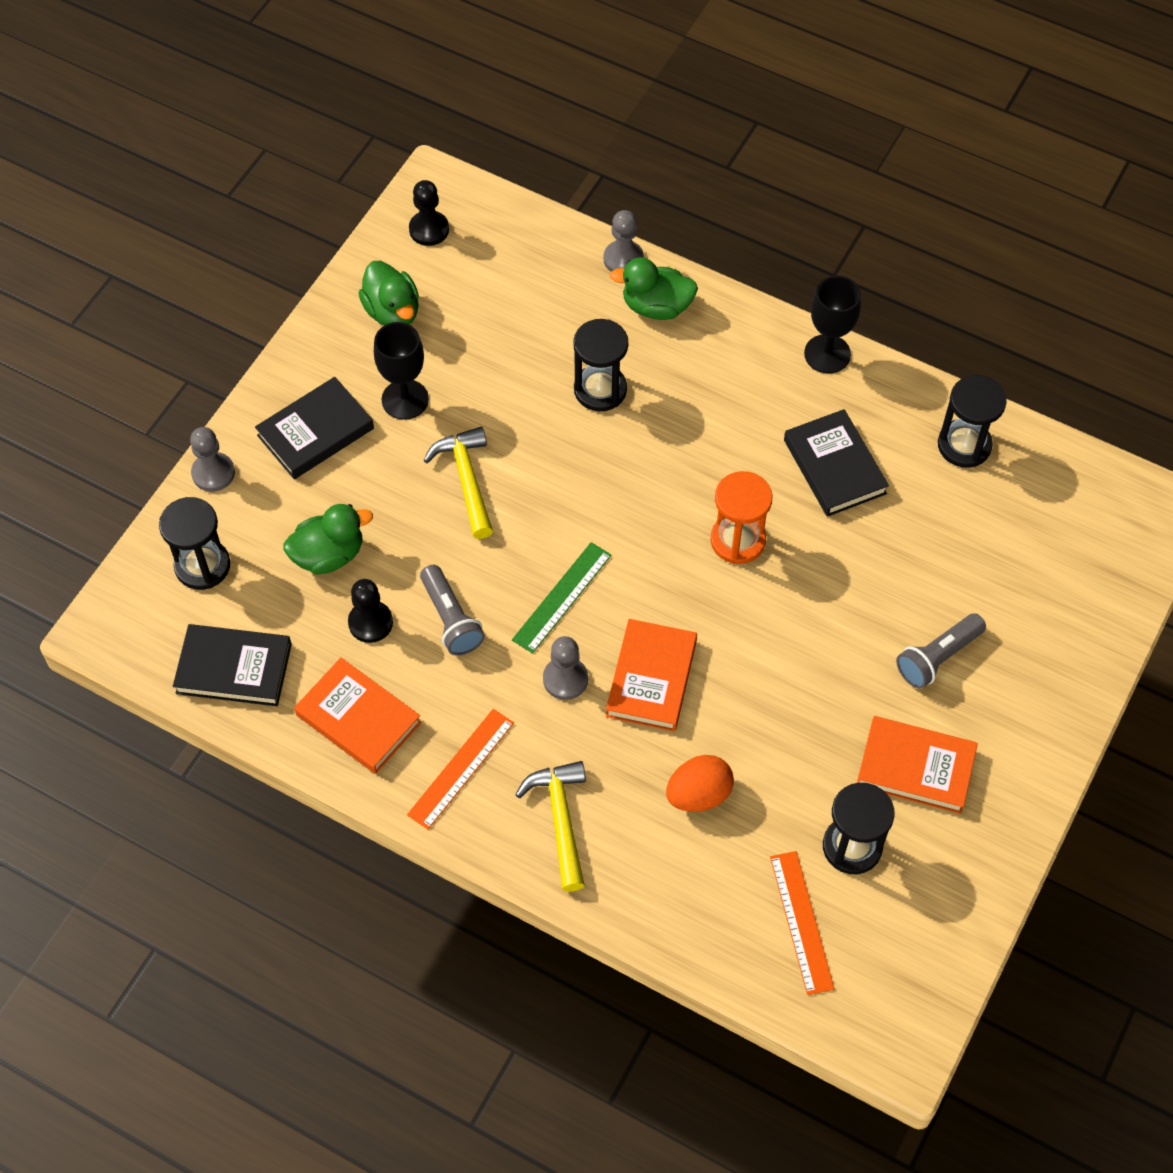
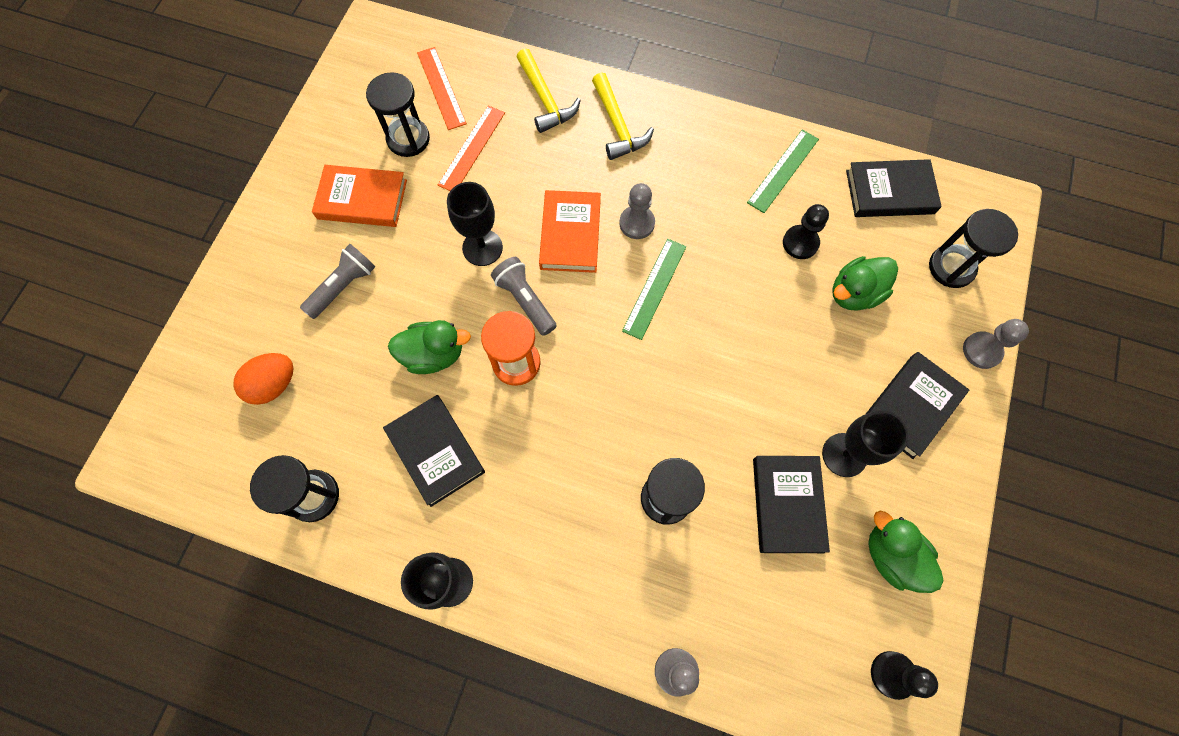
camera: 170 degrees right, 10 degrees up
orange book [294,658,422,774] -> green ruler [747,130,819,213]
orange ruler [407,709,514,830] -> orange ruler moved to [438,106,505,191]
grey flashlight [420,565,485,656] -> grey flashlight moved to [491,257,557,336]
yellow hammer [423,427,493,539] -> yellow hammer moved to [516,48,581,133]
green duck [610,257,698,320] -> green duck moved to [388,320,471,374]
orange egg [666,755,734,812] -> orange egg moved to [233,353,294,405]
none -> black goblet [447,182,503,266]
none -> black book [753,456,830,553]

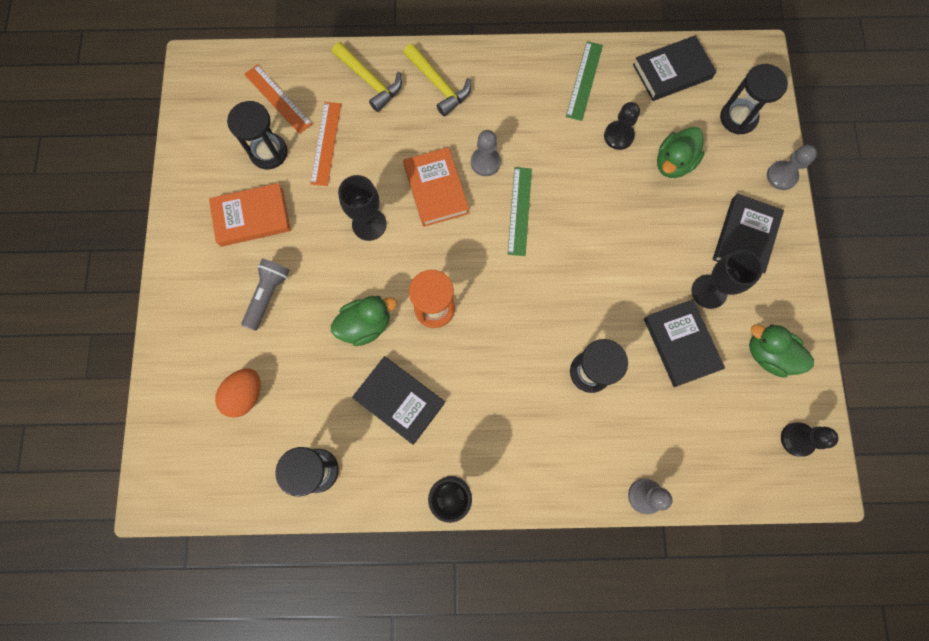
camera: 20 degrees left, 5 degrees up
grey flashlight [491,257,557,336] -> none

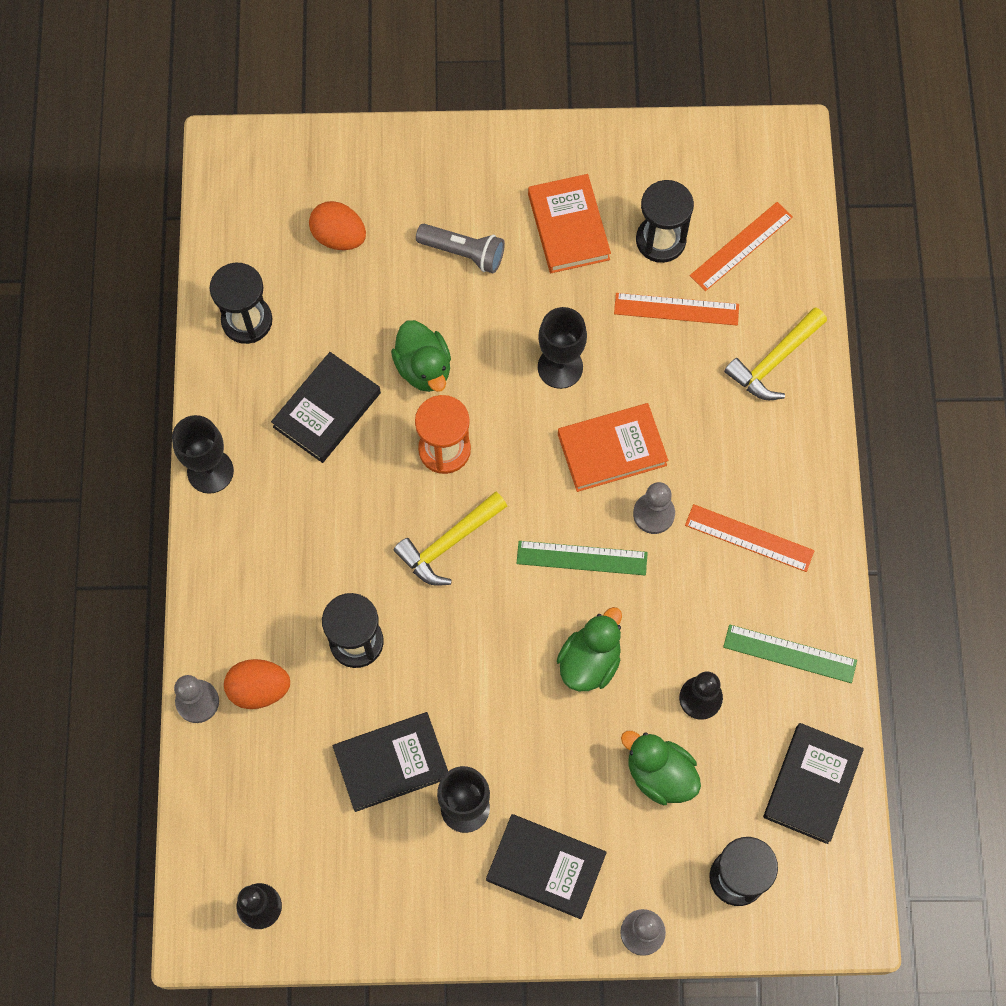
camera: 90 degrees right, 5 degrees down
yellow hammer [404,43,471,116] -> yellow hammer moved to [394,492,507,586]
black book [633,35,716,101] -> black book turned 45 degrees clockwise [763,723,864,844]
green duck [749,324,814,378] -> green duck moved to [557,607,622,691]
none -> orange egg [224,659,290,709]
none -> orange ruler [685,504,815,572]

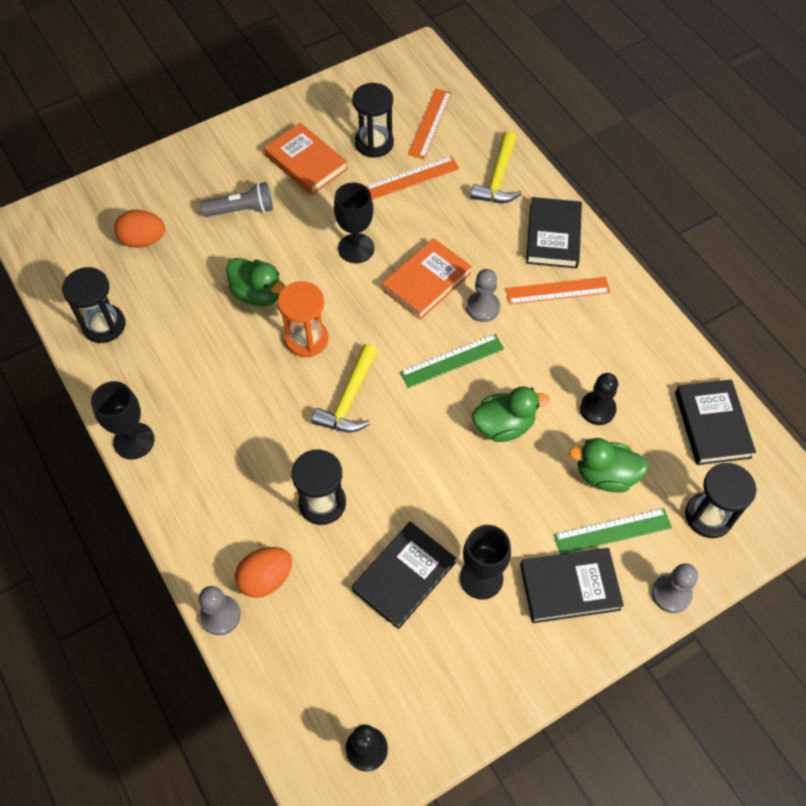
camera: 30 degrees left, 10 degrees down
black book [271,352,381,463] -> black book moved to [526,197,582,269]
green duck [557,607,622,691] -> green duck turned 75 degrees clockwise [472,386,549,442]
green ruler [723,624,857,683] -> green ruler moved to [554,508,672,554]

